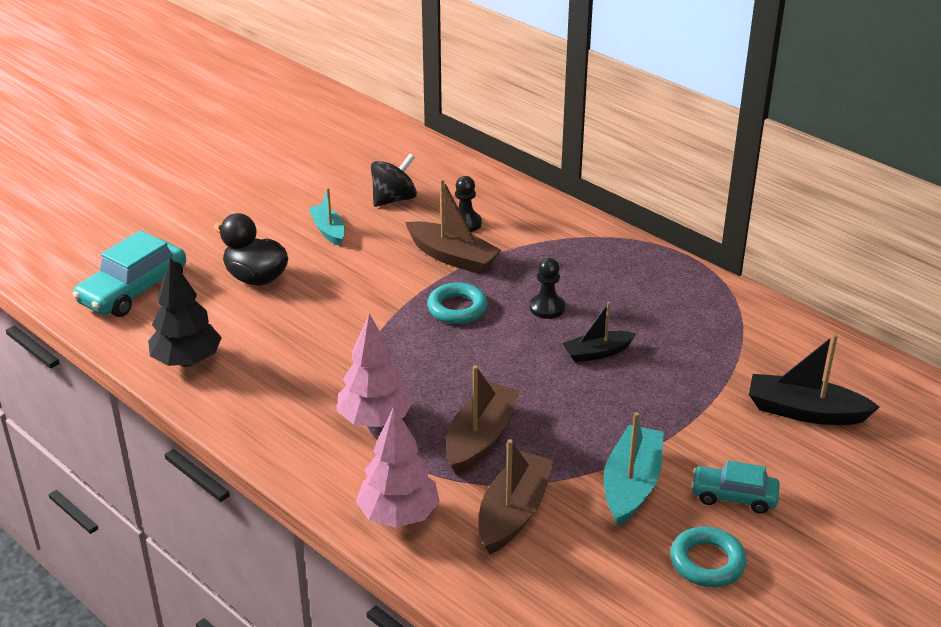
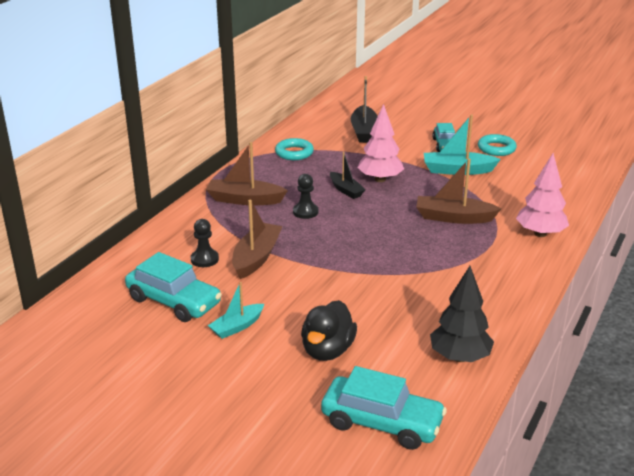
camera: 105 degrees left, 5 degrees down
pink tree [337,313,413,427] -> pink tree moved to [357,104,404,182]
black spinning top [371,154,417,207] -> turquoise car [125,252,222,322]
turquoise ring [427,282,488,324] -> turquoise ring moved to [275,138,314,160]
brown boat [478,439,554,554] -> brown boat moved to [206,142,288,205]

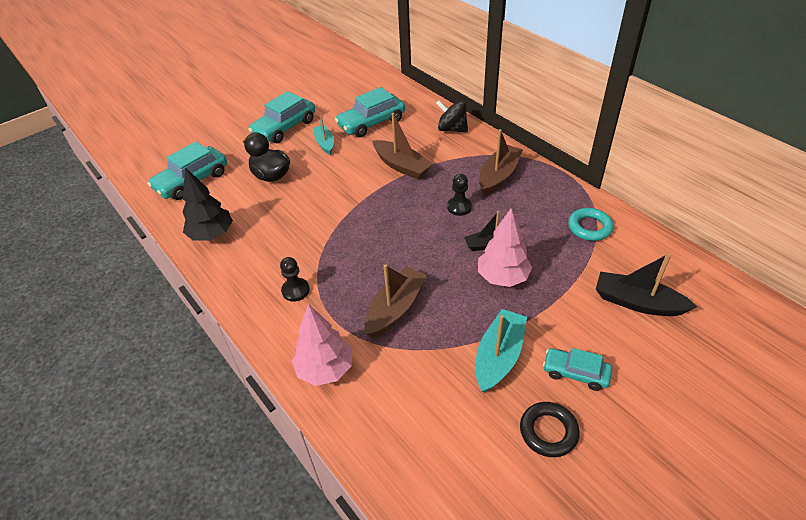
camera: 115 degrees right, 15 degrees up
black pawn [191,219,219,267] -> black pawn moved to [280,257,310,302]
turquoise ring [478,134,517,156] -> black ring [520,402,580,457]
none -> turquoise car [248,91,315,143]
none -> black spinning top [436,100,468,133]

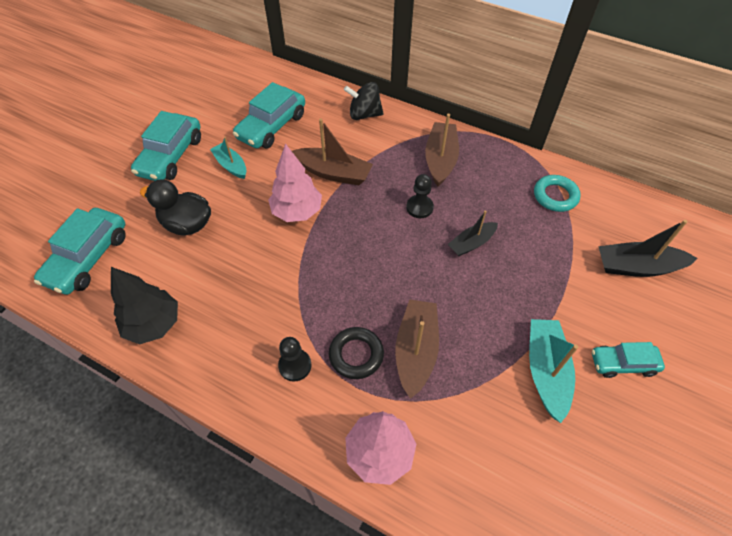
camera: 25 degrees left, 10 degrees up
pink tree [478,208,532,287] -> pink tree moved to [268,143,322,222]
black ring [520,402,580,457] -> black ring moved to [329,327,384,379]

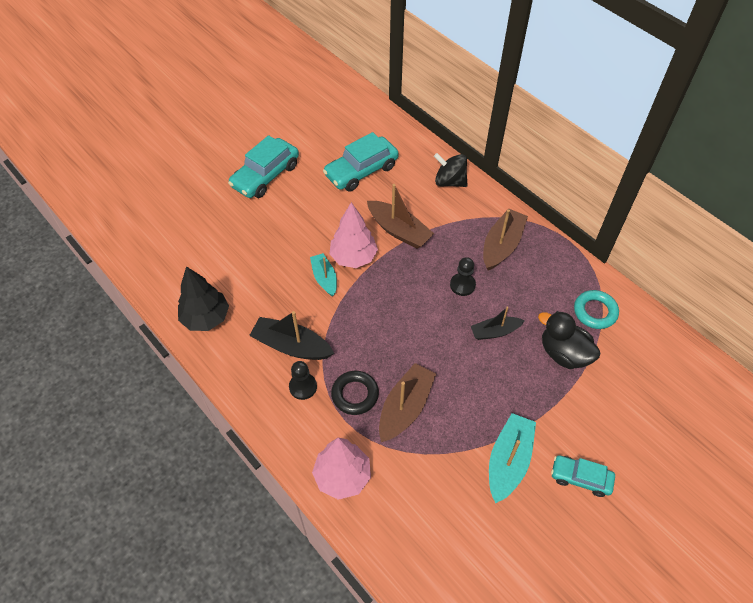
camera: 20 degrees right, 0 degrees up
turquoise car [34,208,126,295] -> none
black duck [140,179,211,235] -> black duck moved to [538,311,600,369]
turquoise boat [210,137,246,179] -> turquoise boat moved to [310,253,337,297]
black boat [598,220,698,277] -> black boat moved to [249,311,334,360]

